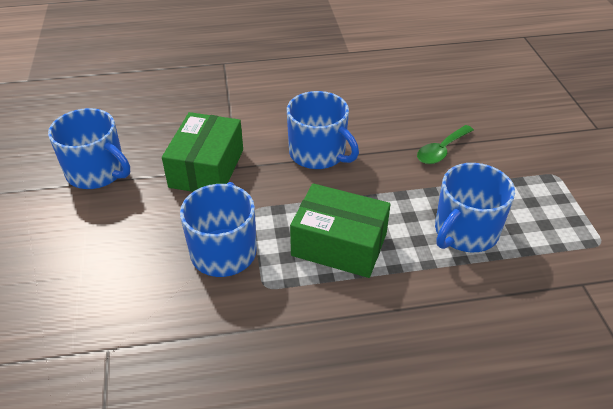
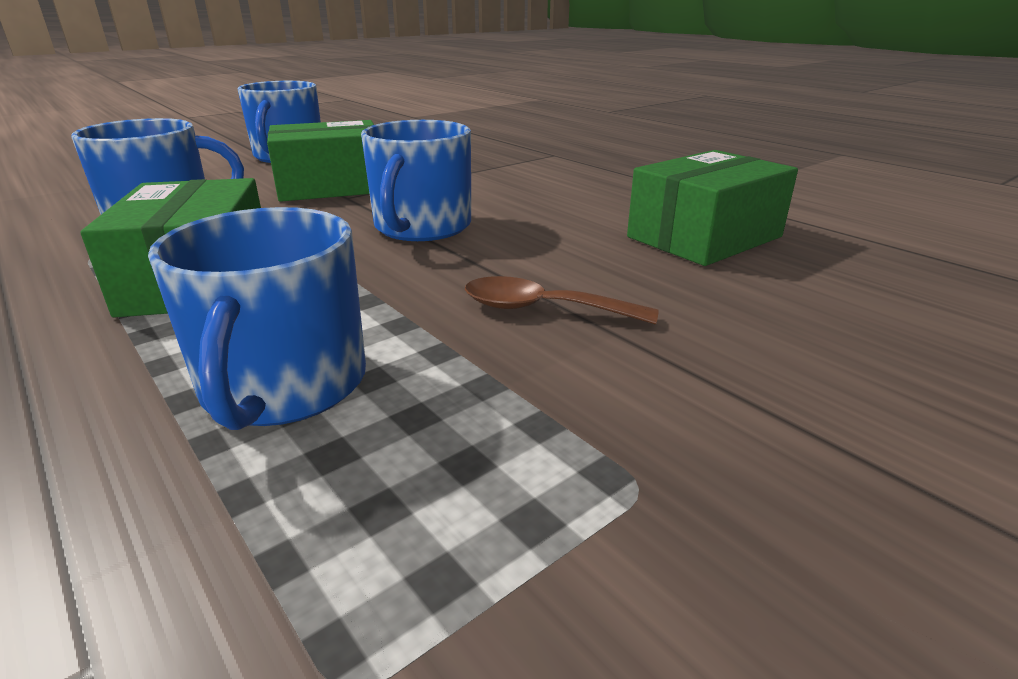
camera: 60 degrees right, 15 degrees down
green spoon [417,125,474,164] -> brown spoon [465,276,659,325]
blue mug [435,163,515,252] -> blue mug turned 105 degrees counterclockwise [148,207,366,430]
none -> green box [627,150,798,266]

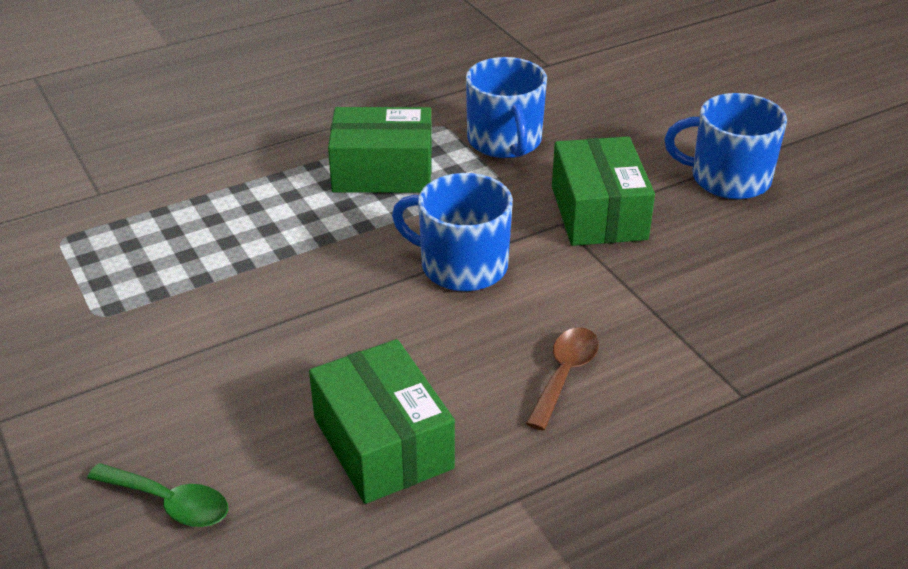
camera: 100 degrees right, 10 degrees up
blue mug [148,207,366,430] -> none
brown spoon [465,276,659,325] -> brown spoon moved to [526,327,599,430]
none -> green spoon [87,463,228,527]

